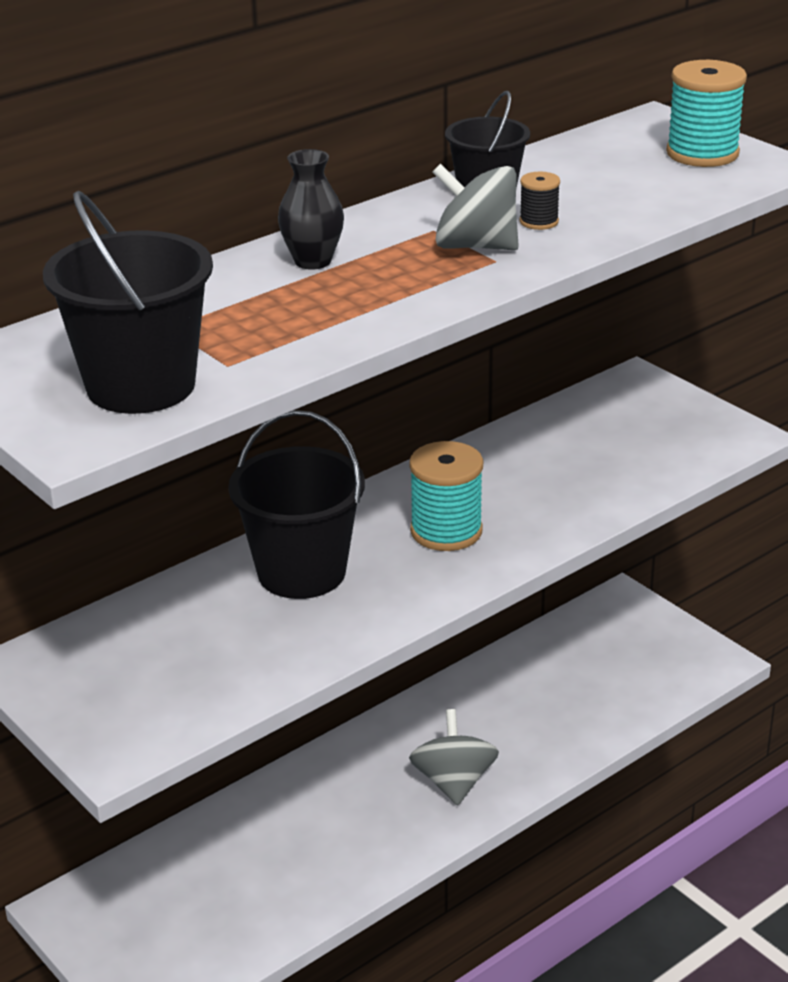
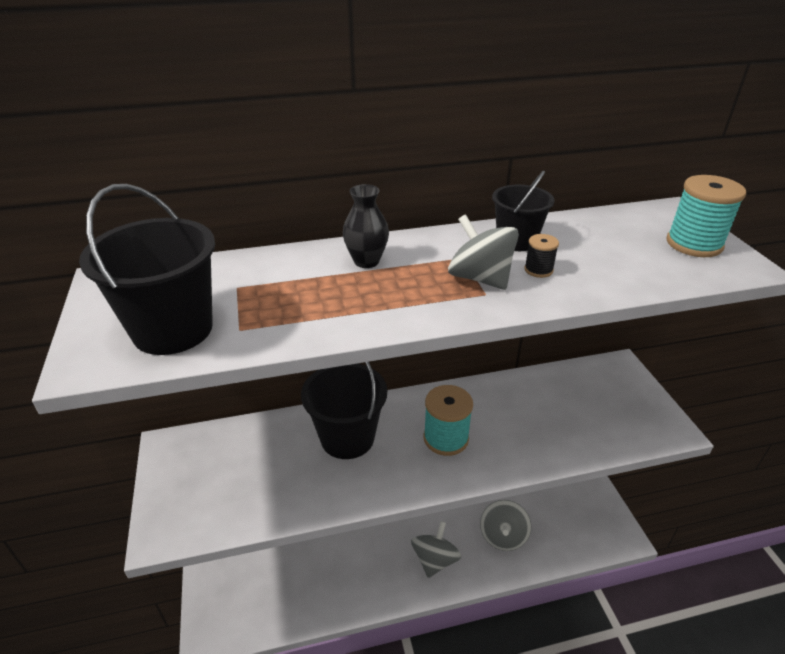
camera: 25 degrees right, 5 degrees up
none -> grey spinning top [480,500,531,551]

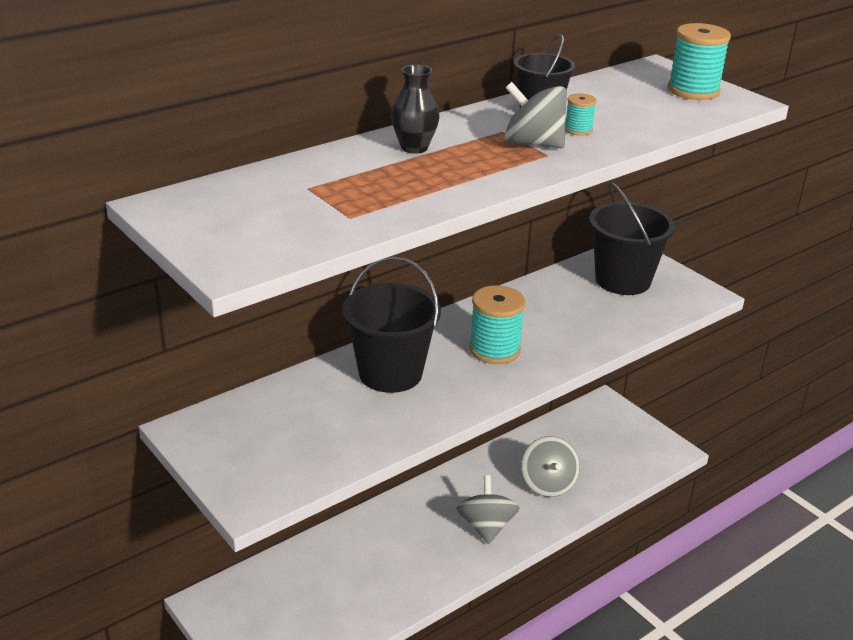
camera: 25 degrees left, 5 degrees down
black bucket [79,184,215,355] -> black bucket moved to [589,182,675,295]
black spool [524,234,559,278] -> turquoise spool [565,93,597,136]

